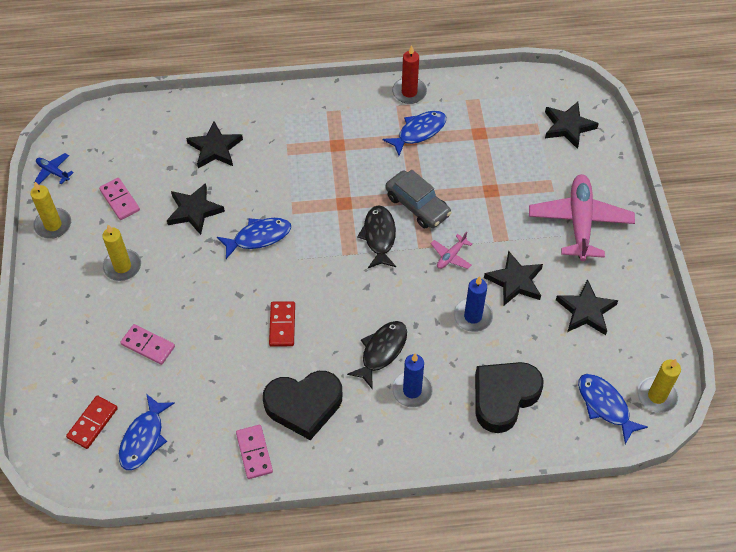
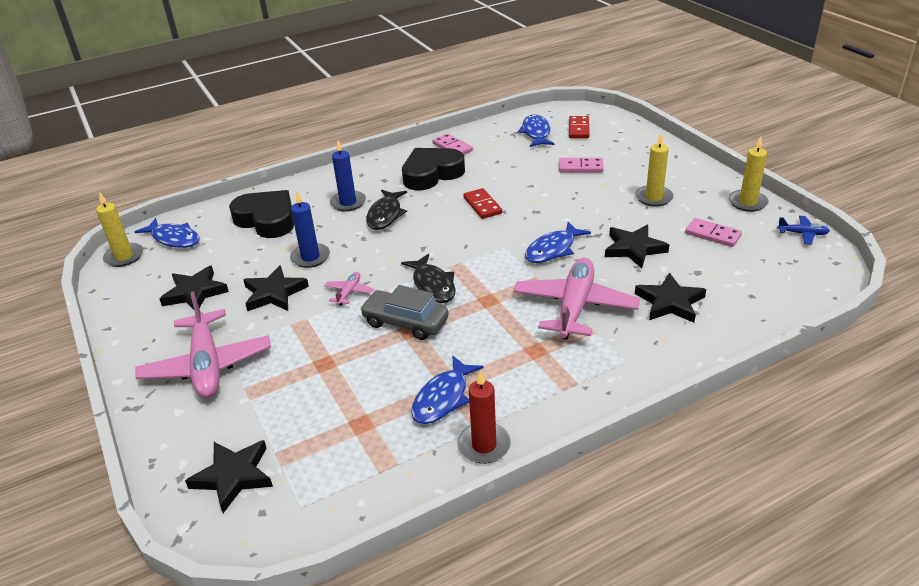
camera: 160 degrees right, 20 degrees down
black heart [475,362,544,433] -> black heart turned 75 degrees counterclockwise [229,190,294,238]
none -> pink plane [513,258,640,340]

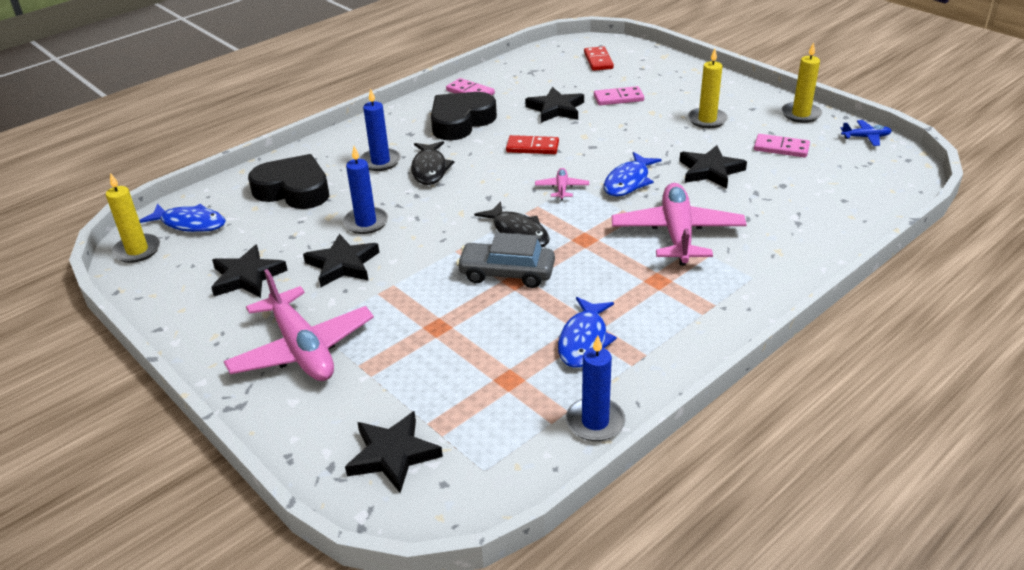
camera: 15 degrees left, 0 degrees up
pink plane [324,272,375,306] -> pink plane moved to [535,168,589,200]
red candle [457,370,511,464] -> none
red domino [463,188,502,219] -> red domino turned 45 degrees counterclockwise [506,135,559,154]
blue fish [518,114,554,147] -> none
black star [635,273,706,323] -> black star moved to [525,87,584,123]
none -> blue candle [566,335,626,441]

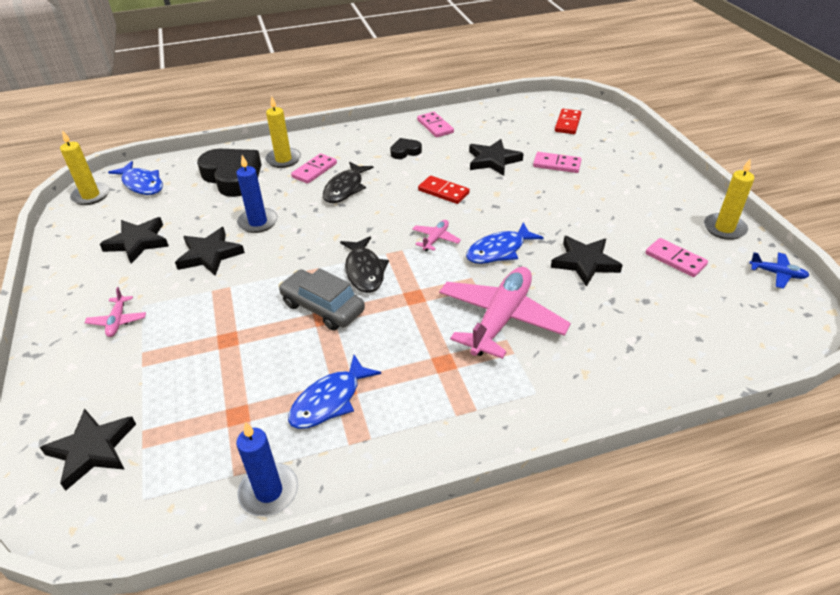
camera: 25 degrees right, 5 degrees up
pink plane [224,269,374,381] -> pink plane [85,287,146,337], size x0.44
blue candle [360,88,401,171] -> pink domino [291,153,337,184]
black heart [431,92,497,140] -> black heart [390,138,422,159], size x0.48
yellow candle [688,49,728,128] -> yellow candle moved to [265,96,301,168]

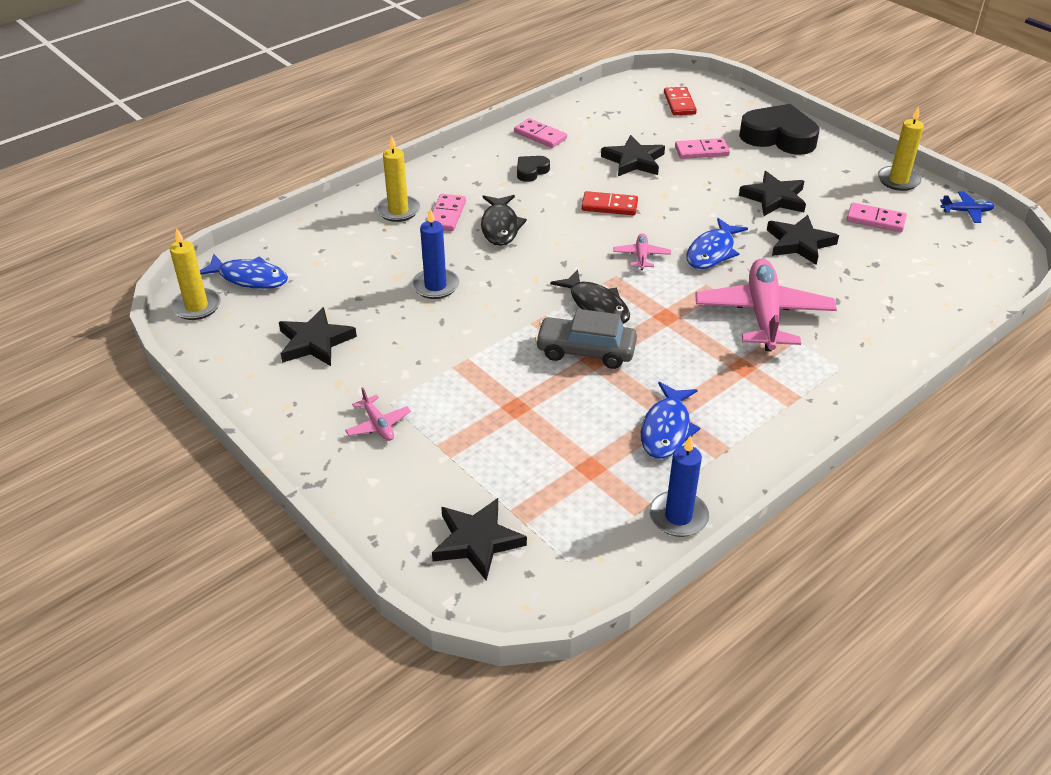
camera: 25 degrees left, 0 degrees up
black star [175,227,245,276] -> black star moved to [739,171,806,216]
black heart [197,149,261,197] -> black heart moved to [739,104,819,155]

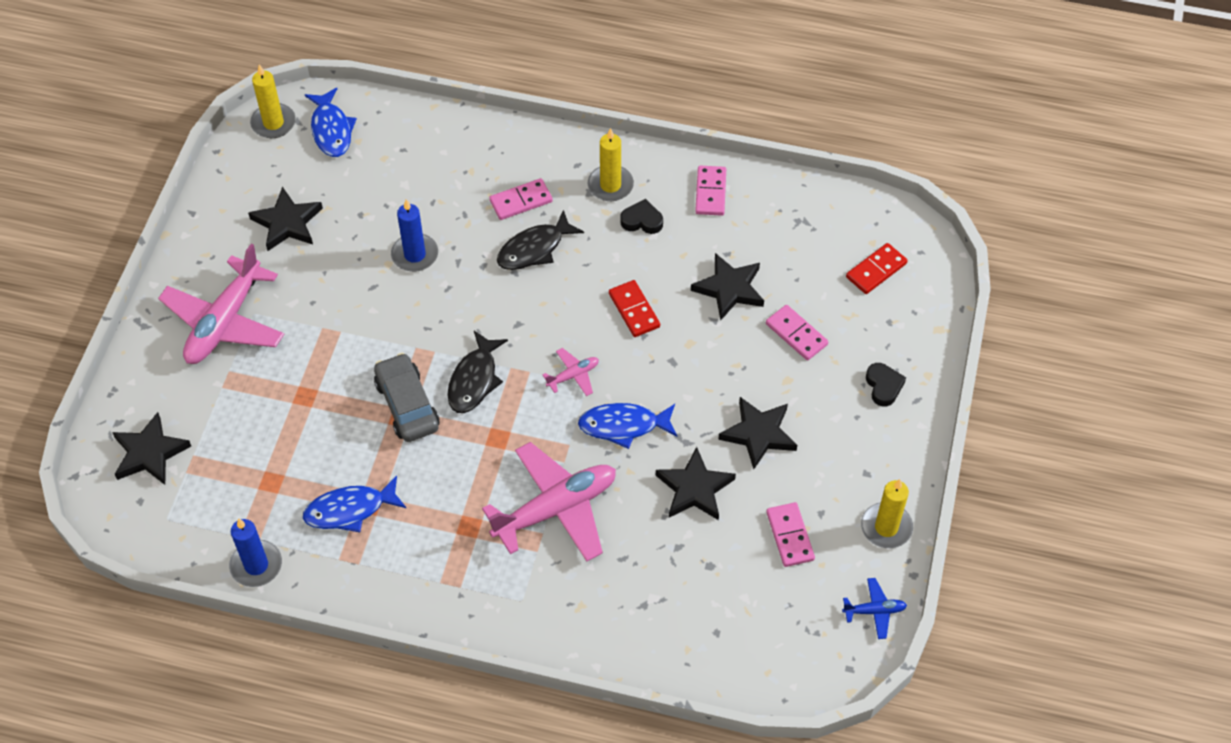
camera: 55 degrees right, 15 degrees up
pink plane [345,387,411,441] -> pink plane [158,244,284,364], size x2.26
yellow candle [376,135,420,222] -> yellow candle moved to [588,128,634,201]
black heart [739,104,819,155] -> black heart [866,363,906,407], size x0.48
blue plane [940,192,995,223] -> blue plane turned 60 degrees counterclockwise [842,578,907,639]

